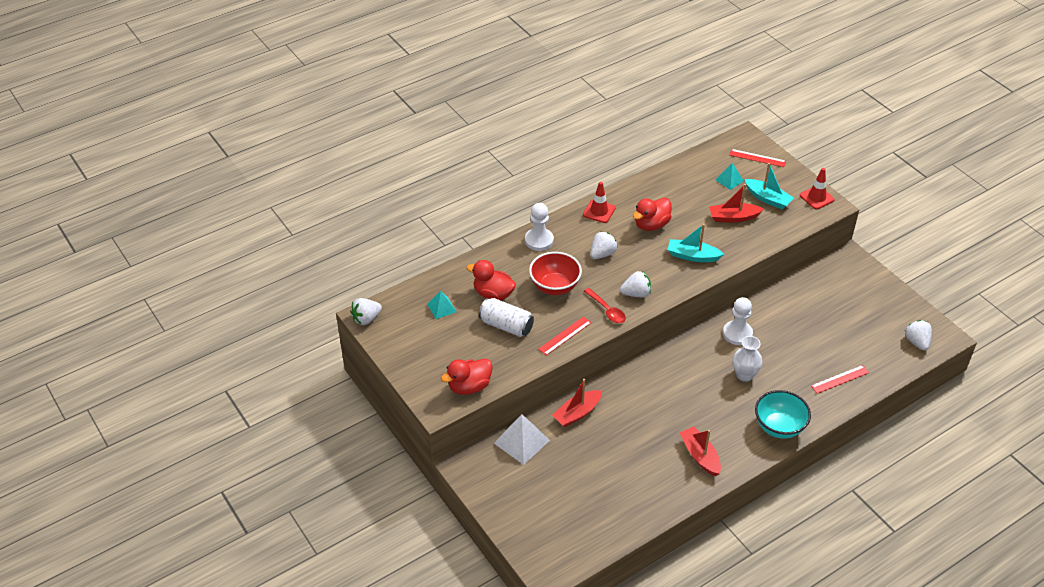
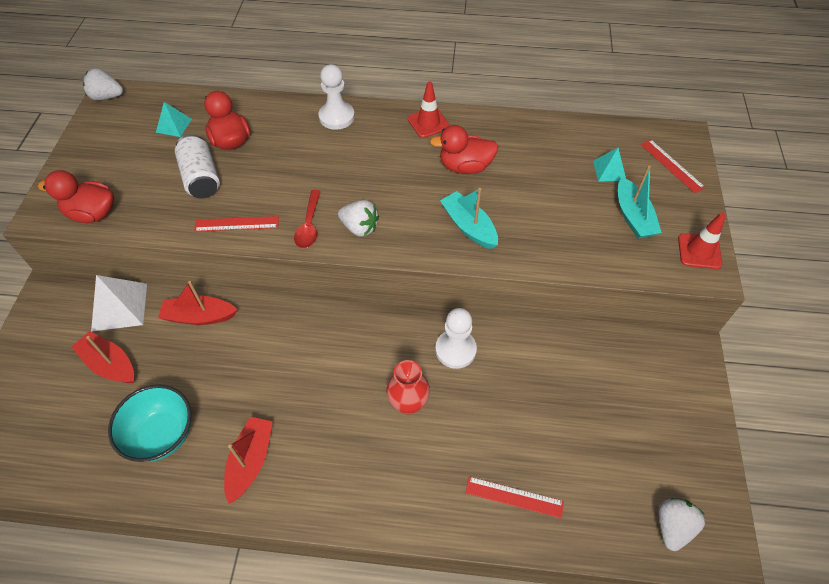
camera: 40 degrees right, 10 degrees up
red bowl [529,252,582,295] -> none
white strawberry [590,231,618,259] -> none
red boat [709,184,764,223] -> red boat moved to [72,331,134,383]
white vase [732,336,763,382] -> red vase [386,360,430,415]
turquoise bowl [755,390,811,439] -> turquoise bowl moved to [108,385,191,462]

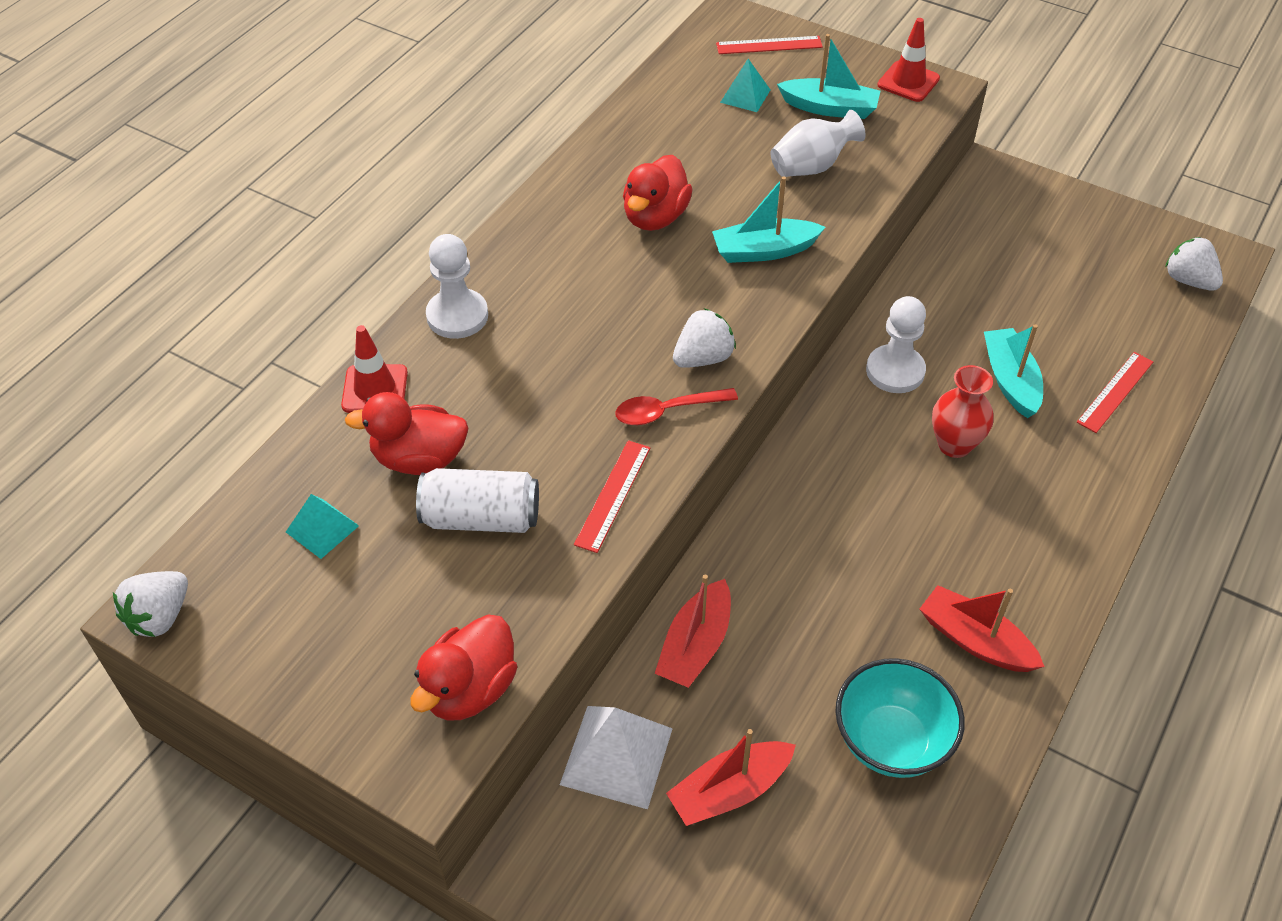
camera: 65 degrees left, 5 degrees down
red spoon [294,190,321,248] -> red spoon turned 135 degrees clockwise [615,388,738,425]
red traffic cone [408,81,450,138] -> red traffic cone moved to [341,325,408,413]
none -> white vase [770,110,866,177]
none -> turquoise boat [984,324,1043,418]

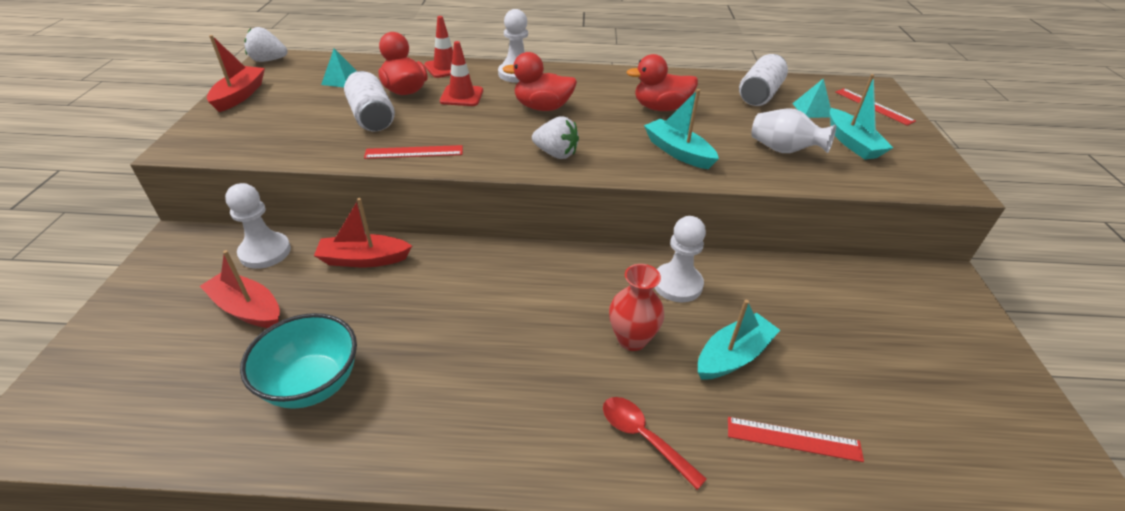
camera: 60 degrees right, 10 degrees down
red duck [410,614,517,721] -> red duck moved to [502,52,577,111]
white pyramid [560,706,673,809] -> white pawn [225,183,291,269]
red spoon [615,388,738,425] -> red spoon moved to [603,397,707,490]
red traffic cone [878,18,940,102] -> red traffic cone moved to [440,41,483,106]
red boat [920,585,1045,672] -> red boat moved to [207,35,265,112]
white strawberry [1165,237,1223,291] -> none
none -> white can [739,54,788,106]

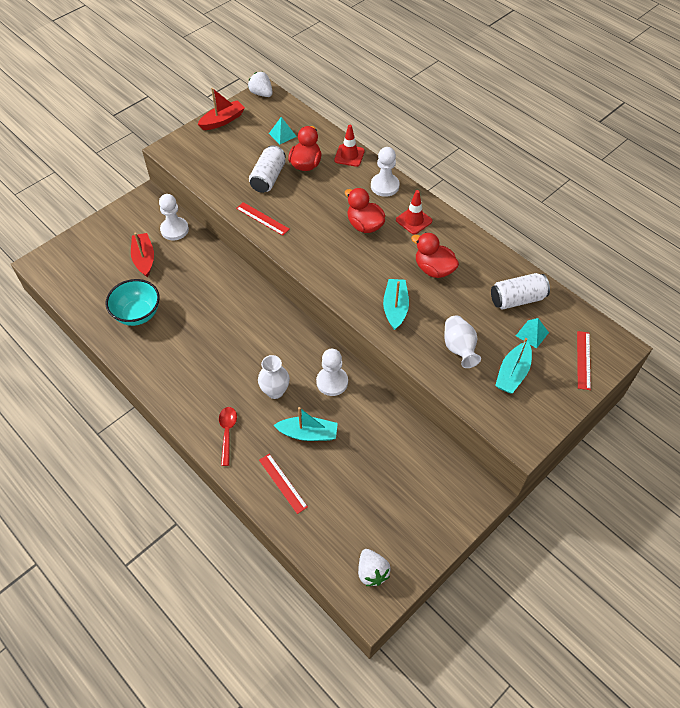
camera: 45 degrees right, 15 degrees up
red boat [314,198,412,267] -> none
red traffic cone [440,41,483,106] -> red traffic cone moved to [396,190,432,234]
white strawberry [532,116,579,159] -> white strawberry moved to [358,549,391,586]
red vase [609,264,665,351] -> white vase [258,355,290,399]

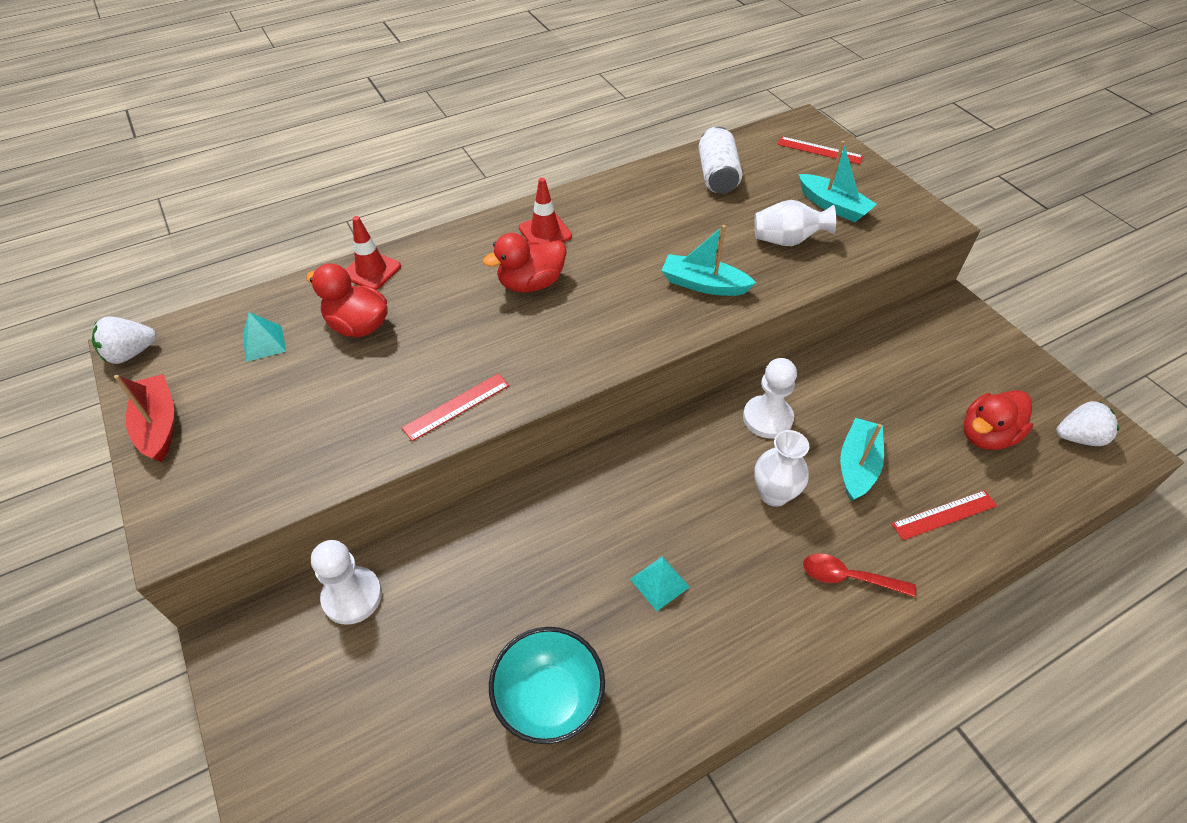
camera: 75 degrees left, 5 degrees down
red boat [131,233,154,277] -> none
white can [249,145,286,193] -> none
white pawn [371,147,399,197] -> none
red duck [411,232,459,278] -> red duck moved to [964,390,1033,450]
turquoise pyramid [516,318,549,348] -> turquoise pyramid moved to [630,556,690,611]

